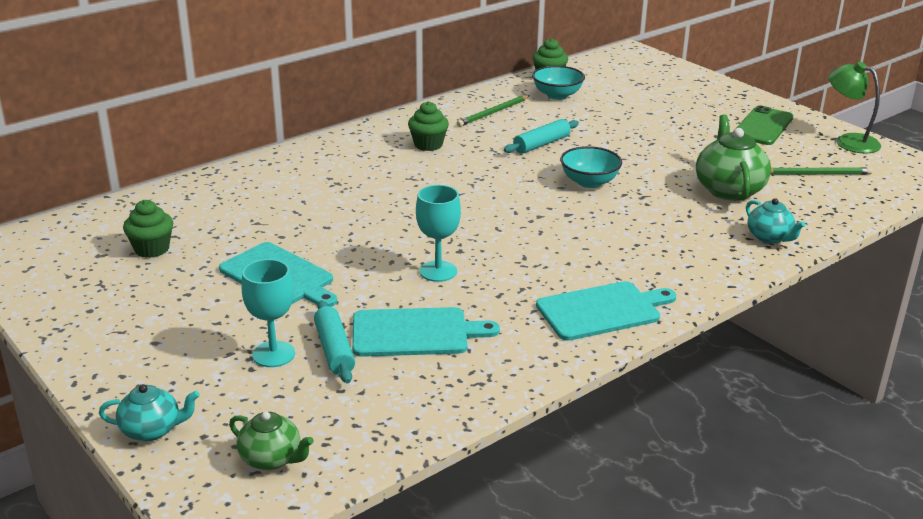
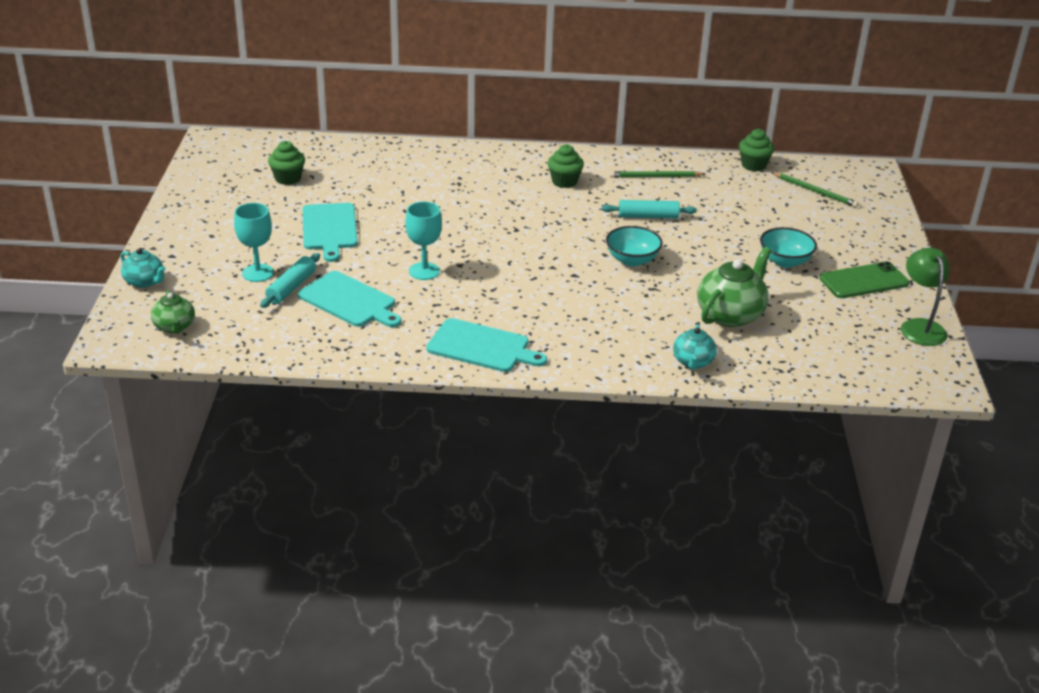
camera: 40 degrees right, 5 degrees up
turquoise bowl [532,66,585,100] -> turquoise bowl moved to [760,227,817,268]
green pencil [771,167,873,175] -> green pencil moved to [771,172,859,208]

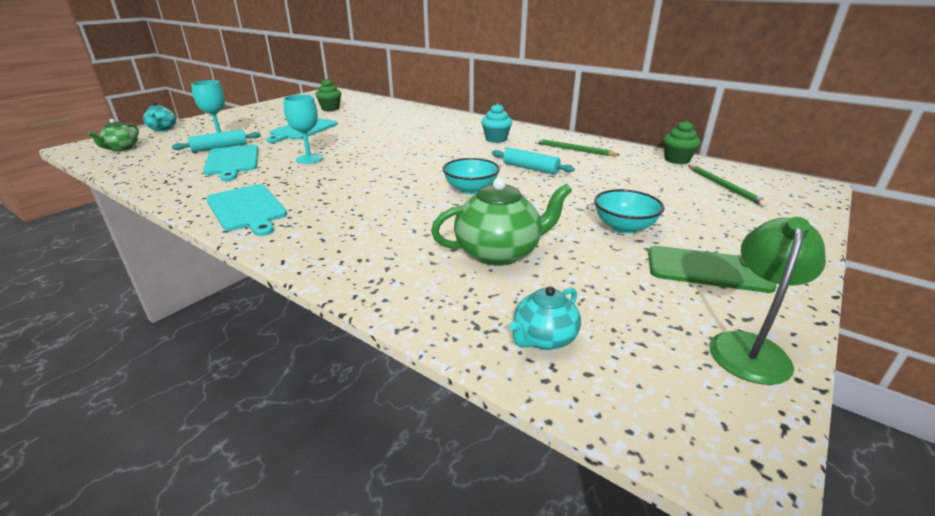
camera: 35 degrees right, 5 degrees down
green cupcake [548,144,584,188] -> turquoise cupcake [481,103,512,143]
turquoise teapot [673,324,717,370] -> turquoise teapot moved to [509,286,581,350]

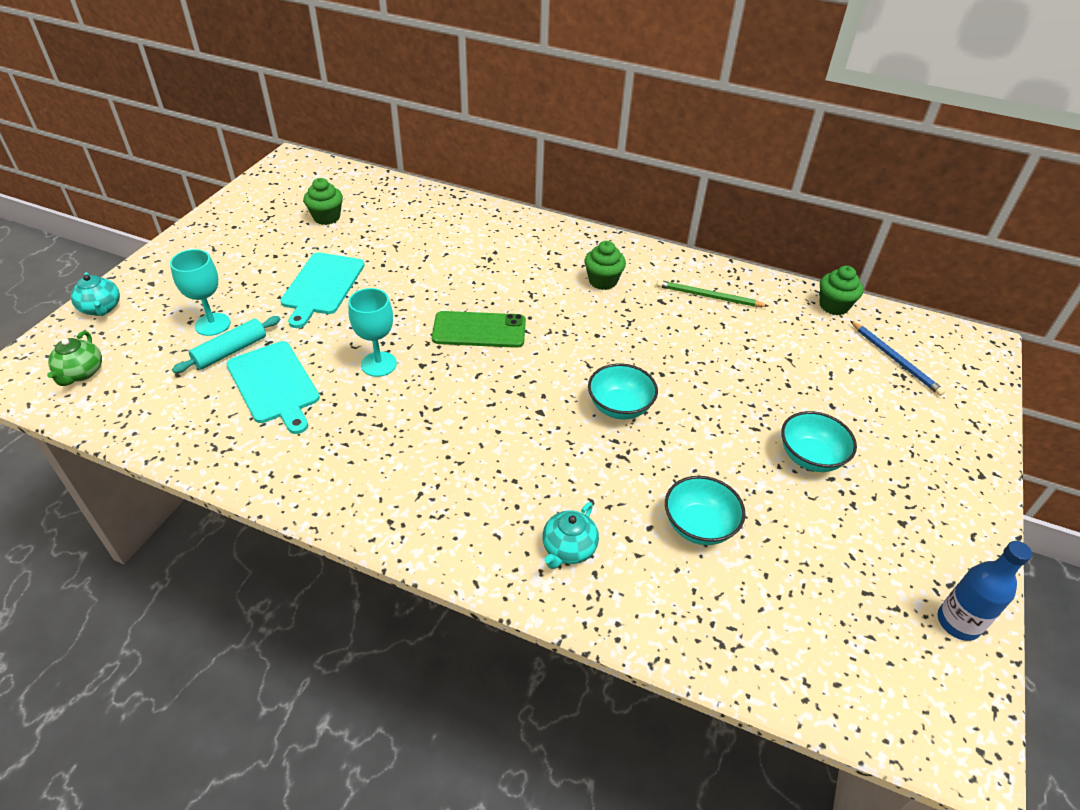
camera: 15 degrees left, 15 degrees up
turquoise cutting board [206,184,287,236] -> none
green teapot [431,177,572,266] -> turquoise bowl [665,476,746,545]
turquoise cupcake [481,103,512,143] -> green cupcake [584,241,626,290]
turquoise rolling pin [492,148,575,175] -> none
turquoise teapot [509,286,581,350] -> turquoise teapot moved to [542,502,599,569]
green phone [648,246,777,293] -> green phone moved to [432,311,526,348]
green pencil [688,165,768,207] -> blue pencil [850,321,945,396]
green lamp [709,217,826,385] -> blue bottle [938,541,1032,641]

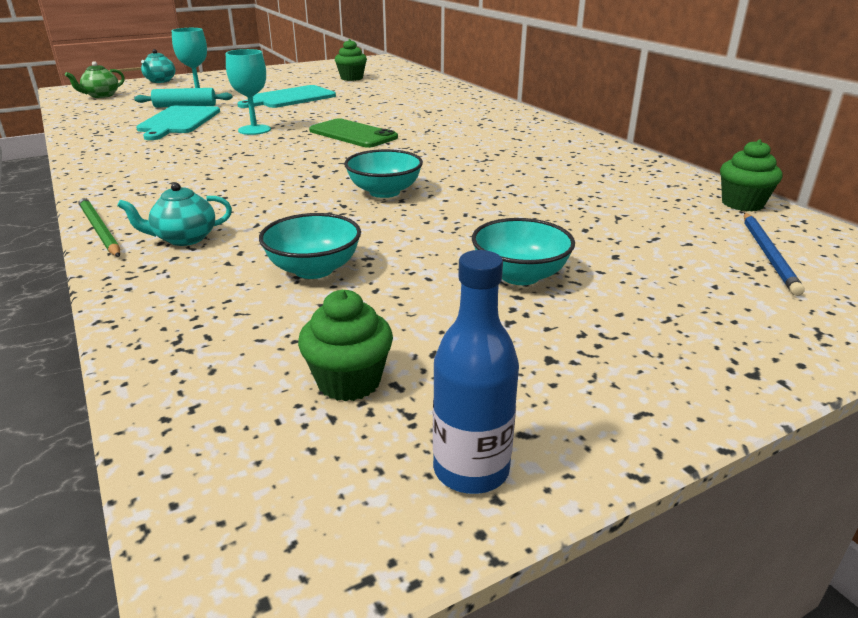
camera: 40 degrees right, 15 degrees down
green cupcake [584,241,626,290] -> green cupcake moved to [298,290,393,401]
green pencil [656,280,768,307] -> green pencil moved to [78,197,120,257]

